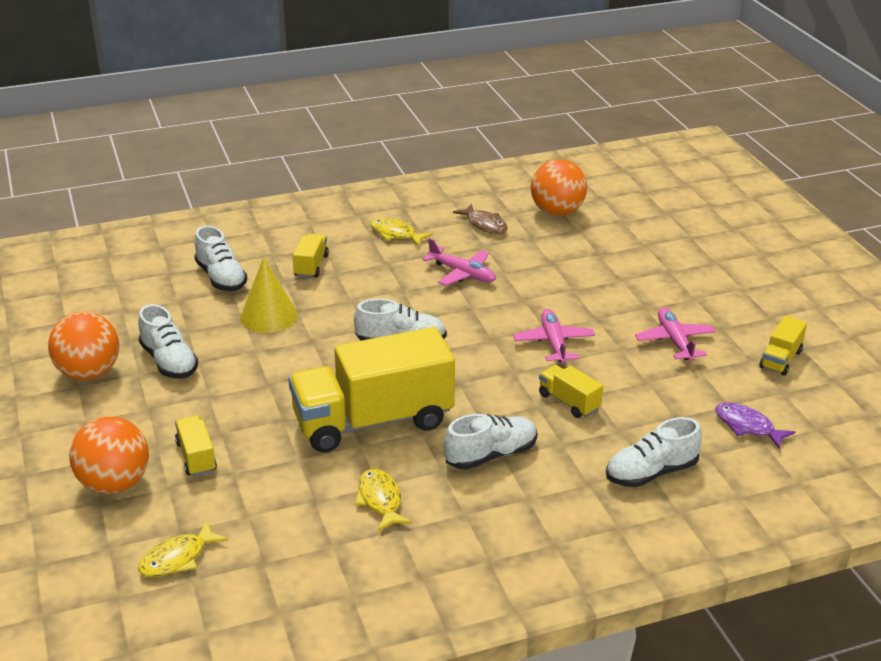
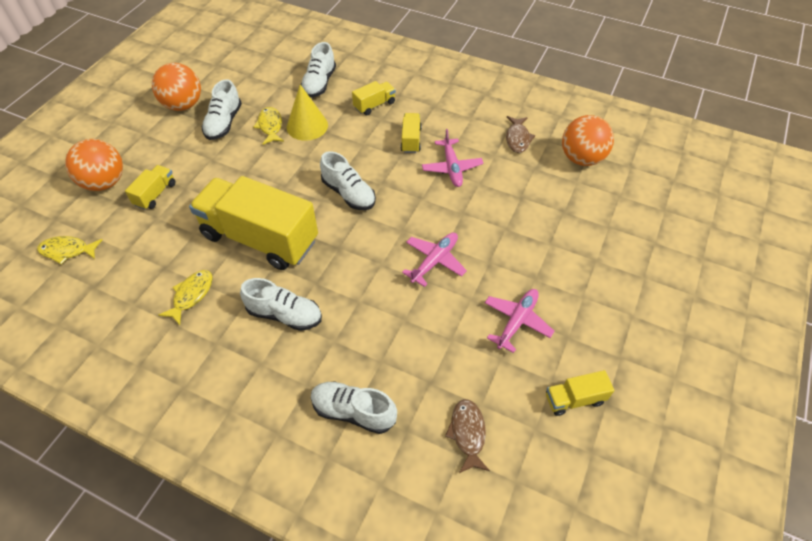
camera: 45 degrees right, 20 degrees up
yellow fish [370,218,433,246] -> yellow fish moved to [254,107,284,145]
yellow truck [539,365,603,418] -> yellow truck moved to [400,113,422,153]
purple fish [715,402,795,448] -> brown fish [445,399,490,473]

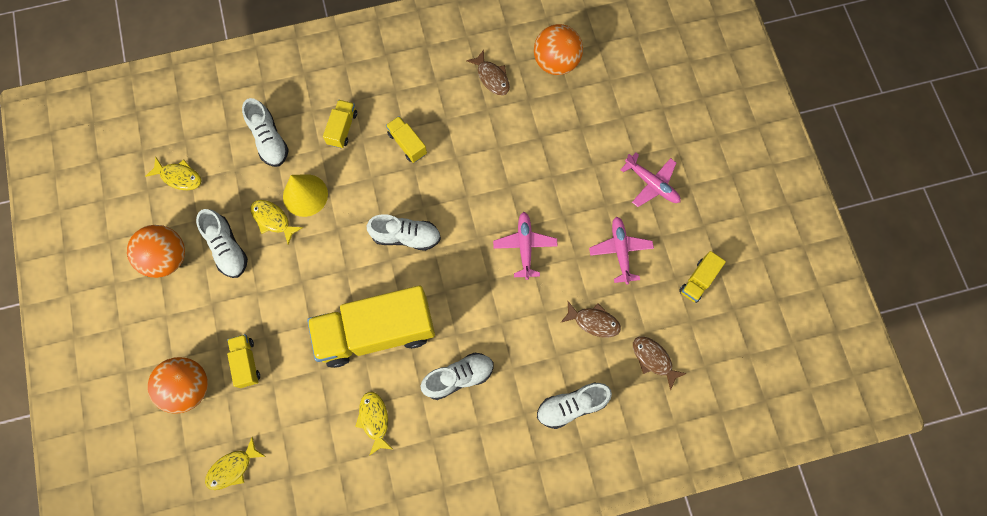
camera: 40 degrees left, 20 degrees up
pink plane [422,129,483,187] -> pink plane moved to [620,153,681,207]
none -> yellow fish [146,157,202,190]
none -> brown fish [560,301,621,338]

